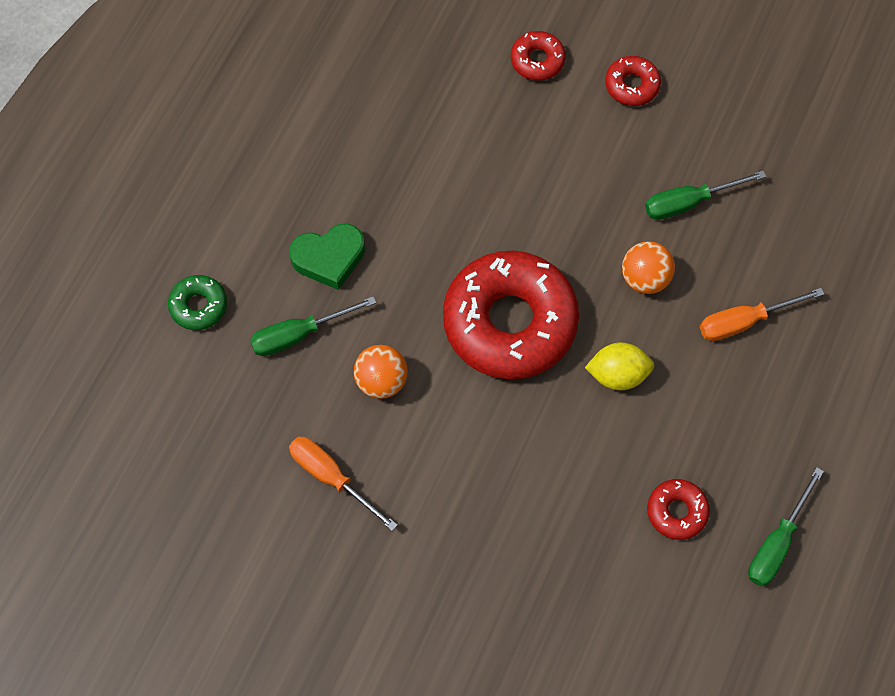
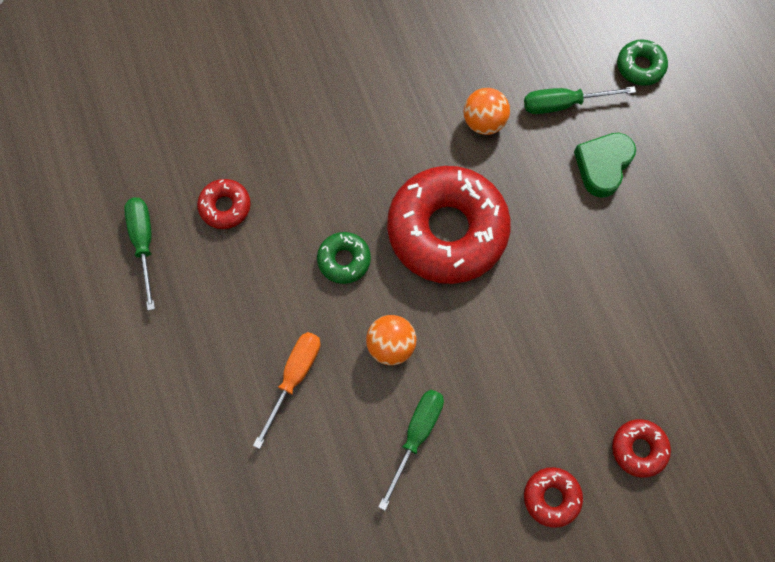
camera: 135 degrees right, 5 degrees up
green screwdriver [250,296,376,356] -> green screwdriver turned 120 degrees counterclockwise [524,86,636,114]
orange screwdriver [289,437,398,531] -> none
yellow lemon [585,342,654,390] -> green donut [317,232,371,284]

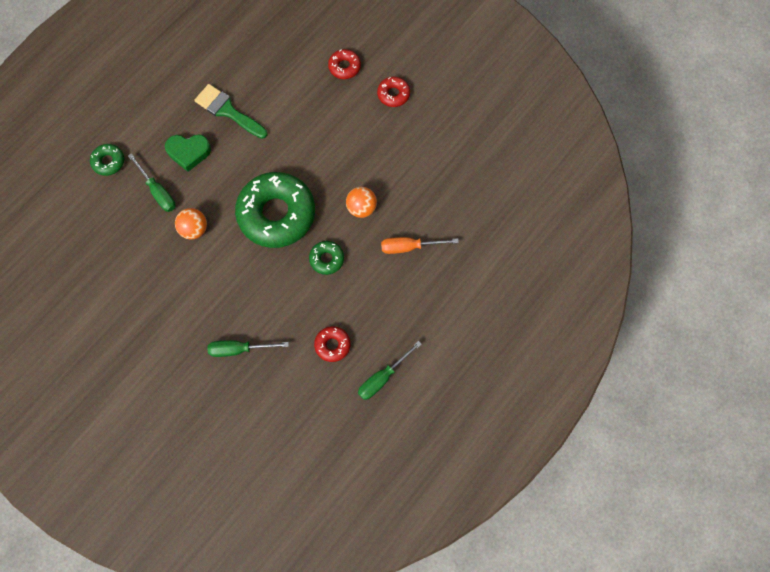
camera: 120 degrees left, 0 degrees up
green screwdriver [378,390,444,510] -> green screwdriver moved to [207,340,289,357]
red donut [387,166,511,284] -> green donut [235,172,315,248]
none -> green brush [194,84,267,139]

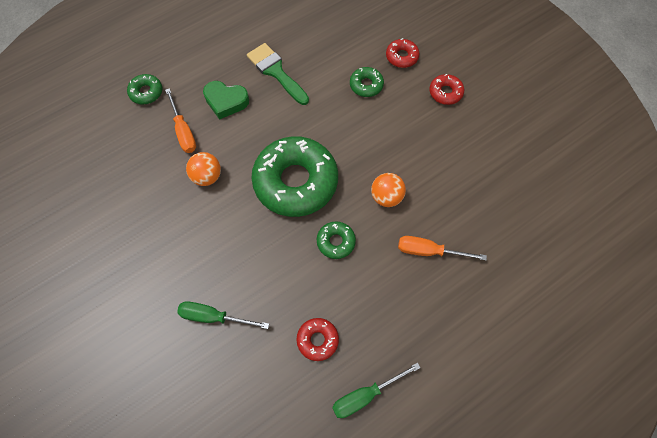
camera: 15 degrees right, 5 degrees down
green screwdriver [128,153,175,212] -> orange screwdriver [165,88,196,153]
none -> green donut [350,67,384,97]

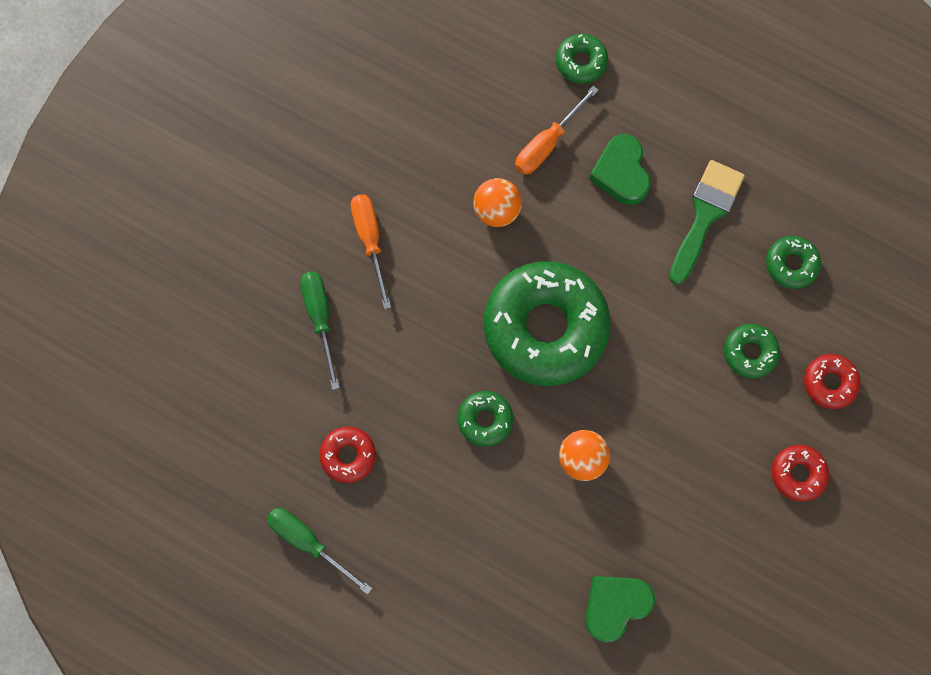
camera: 65 degrees right, 10 degrees up
orange screwdriver [398,236,487,260] -> orange screwdriver moved to [351,194,391,309]
none -> green heart [585,576,655,642]
none -> green donut [766,236,821,289]

